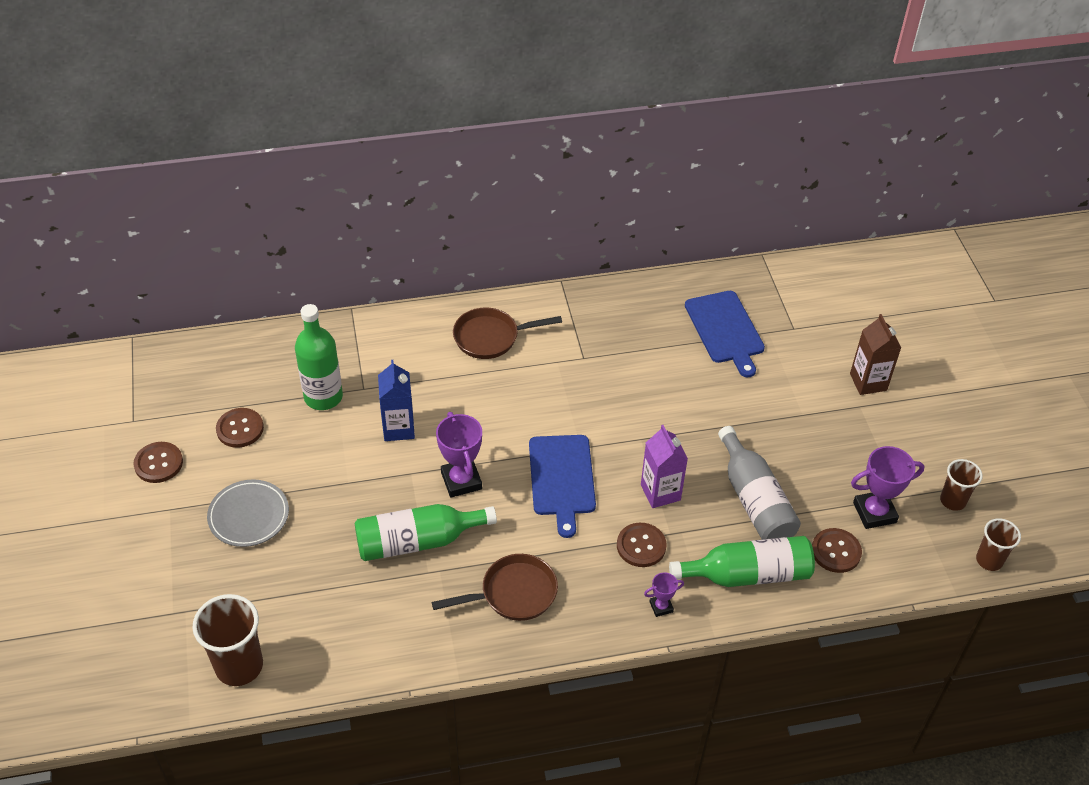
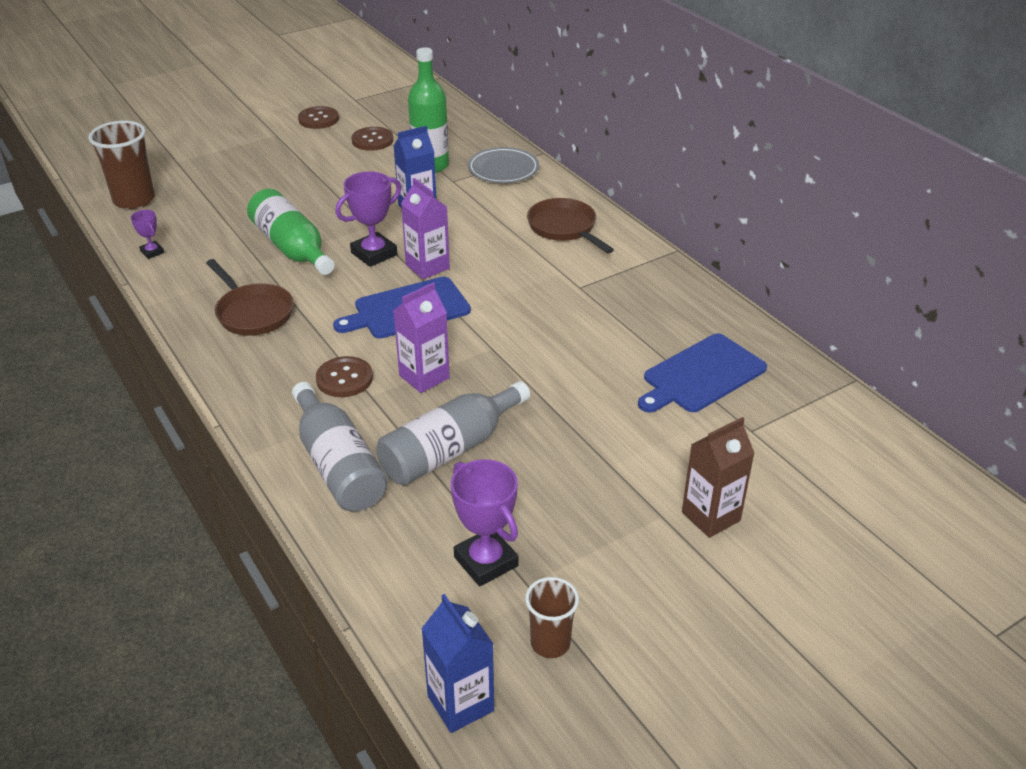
camera: 70 degrees right, 10 degrees down
grey plate [207,479,289,547] -> grey plate moved to [468,147,539,183]
purple trophy [644,572,684,617] -> purple trophy moved to [131,210,164,259]
green bottle [669,536,815,587] -> grey bottle [292,382,388,511]
brown button [812,528,862,573] -> none
brown cup [976,518,1021,571] -> blue carton [421,594,494,733]
none -> purple carton [401,178,450,279]

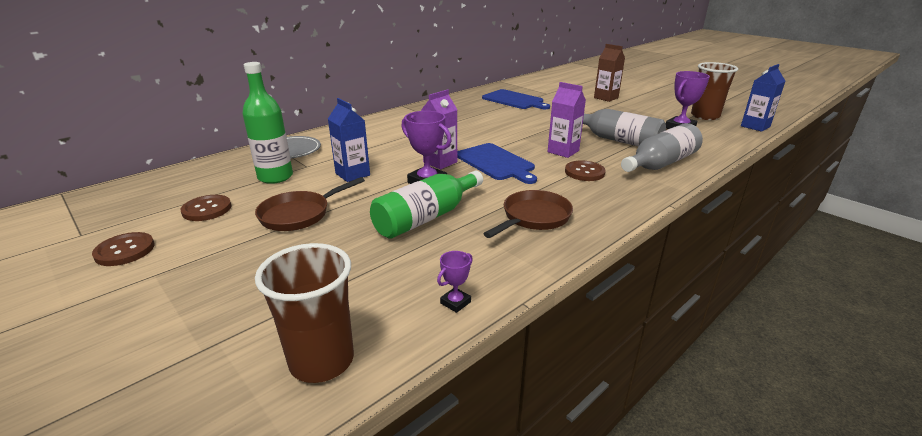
camera: 100 degrees left, 10 degrees down
brown cup [525,577,579,658] -> brown cup [691,62,738,120], size x1.65
brown pan [527,198,614,254] -> brown pan moved to [255,177,365,231]

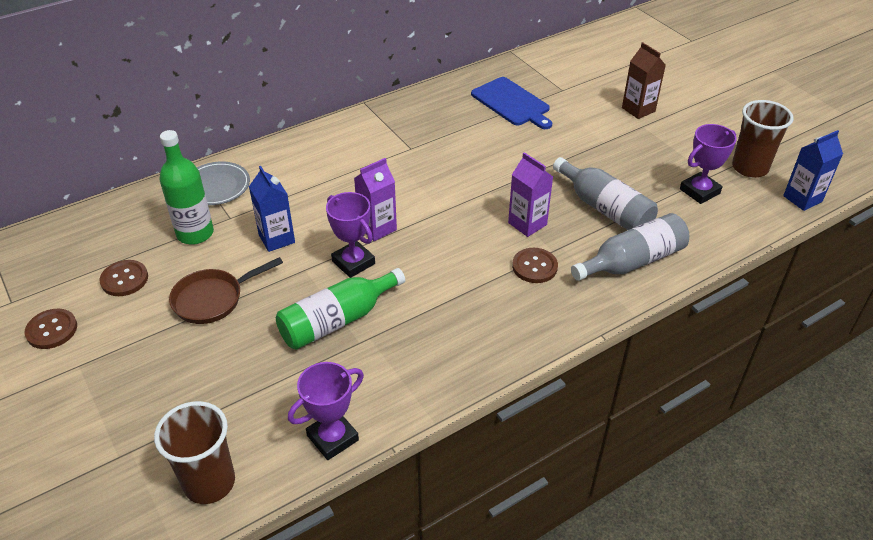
camera: 10 degrees right, 15 degrees up
purple trophy [437,251,473,313] -> purple trophy [288,362,364,460], size x1.90
blue cutting board [457,143,537,184] -> none
brown pan [483,190,573,238] -> none

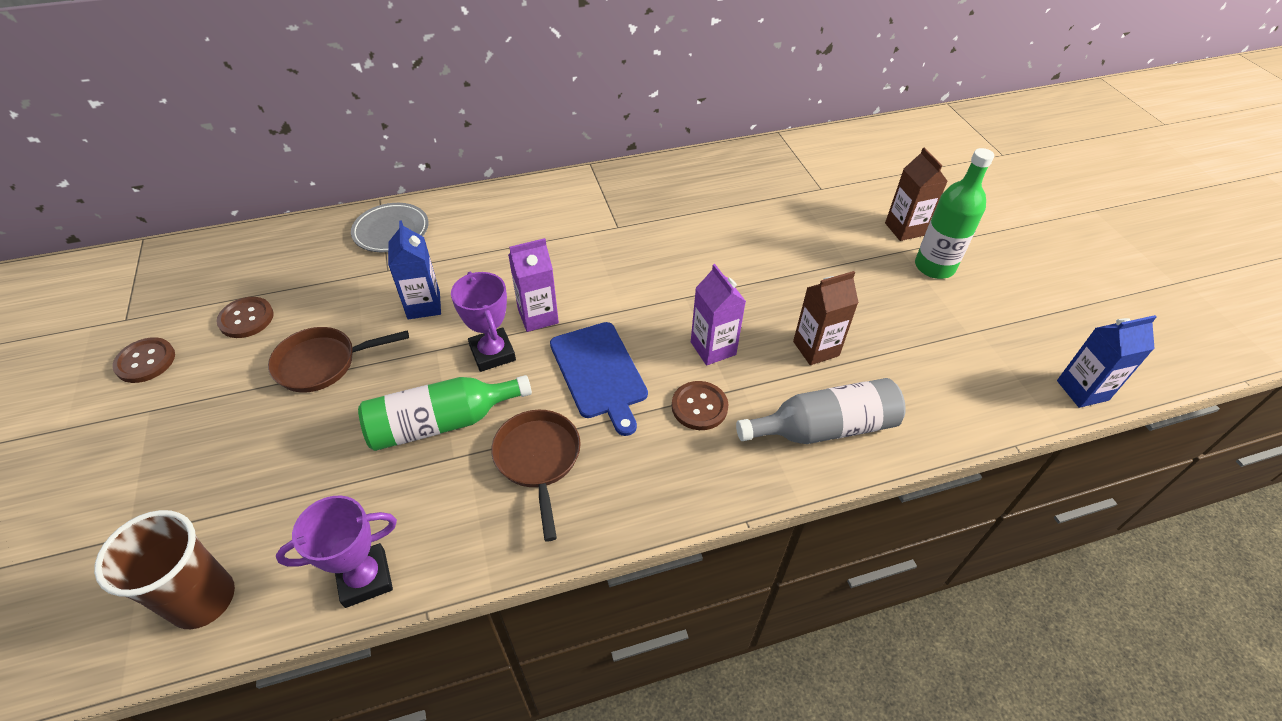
camera: 15 degrees right, 5 degrees up
green bottle [160,130,214,245] -> green bottle moved to [915,148,994,279]
blue cutting board [471,77,552,129] -> blue cutting board moved to [550,322,648,436]
grey bottle [553,157,658,230] -> brown carton [793,271,859,365]
purple trophy [680,124,737,204] -> none
brown cup [732,100,794,178] -> none
none -> brown pan [491,410,581,541]

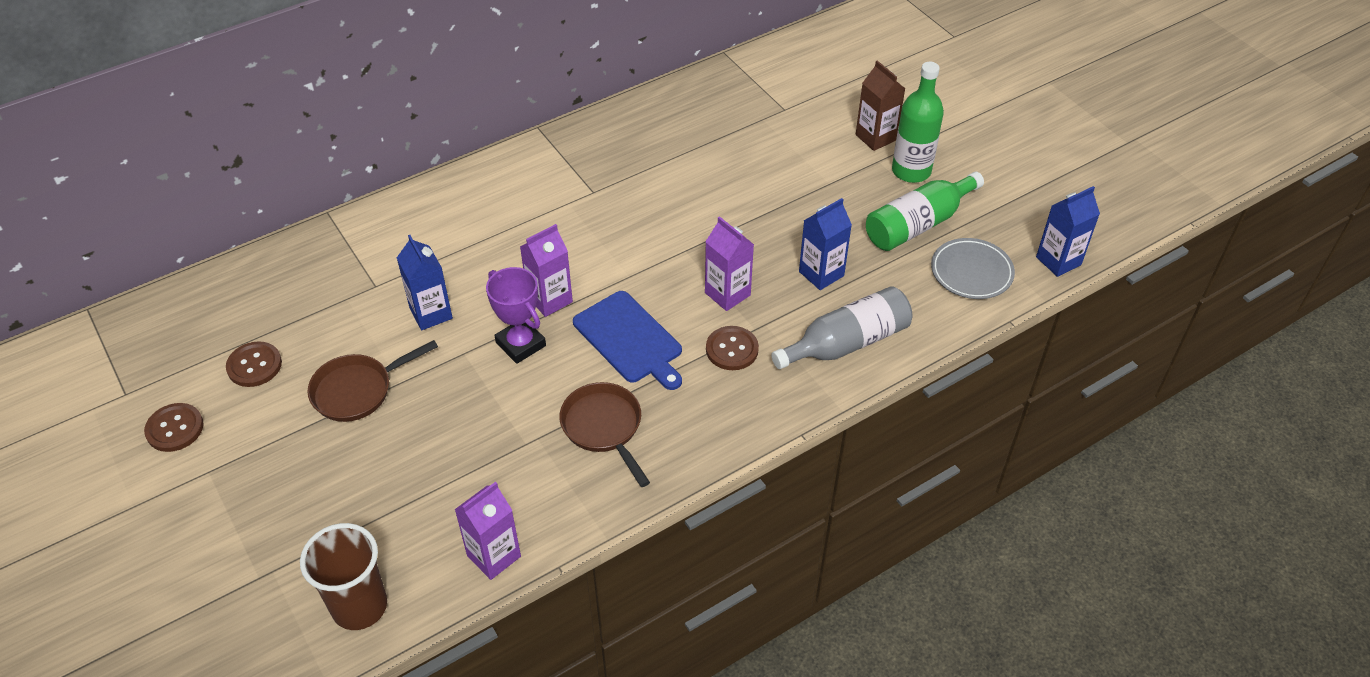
camera: 15 degrees left, 0 degrees up
purple trophy [276,496,397,608] -> purple carton [454,482,521,580]
grey plate [351,203,429,252] -> grey plate moved to [931,238,1015,299]
green bottle [358,375,532,451] -> green bottle moved to [866,172,984,251]
brown carton [793,271,859,365] -> blue carton [799,198,852,290]

